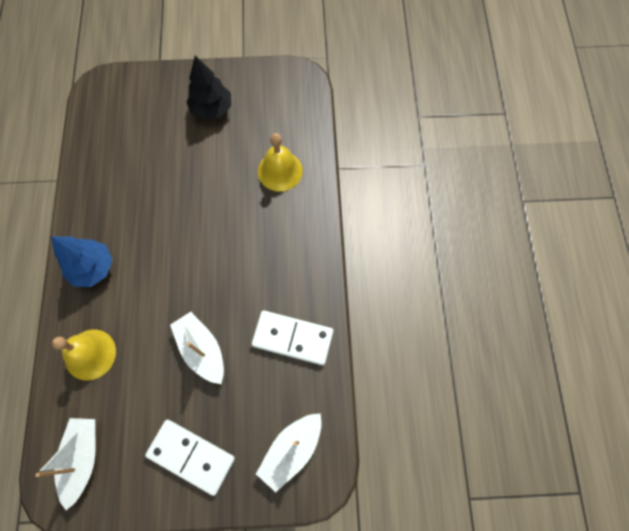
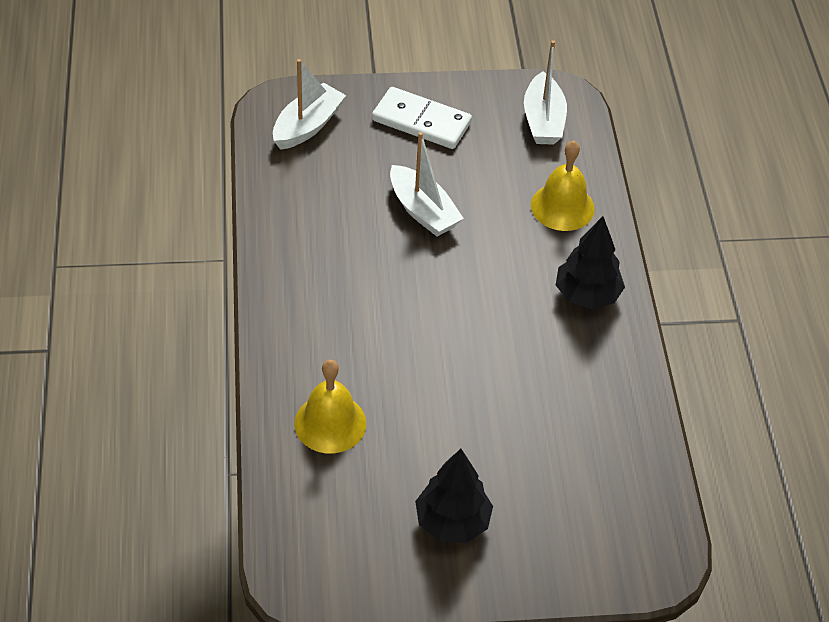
camera: 175 degrees right, 20 degrees down
blue tree [51,236,112,287] -> black tree [556,216,625,309]
white domino [252,311,333,365] -> none

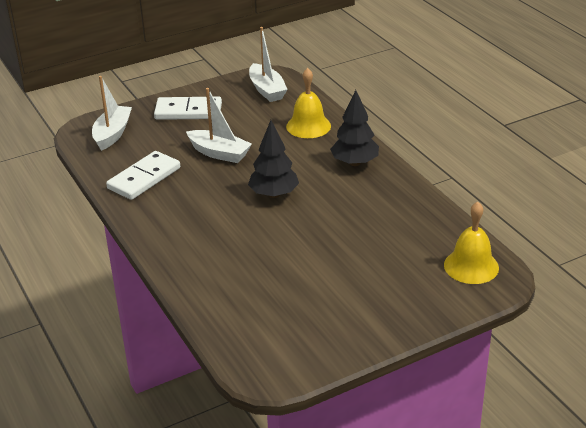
camera: 20 degrees left, 15 degrees down
yellow bell [295,360,366,454] -> yellow bell moved to [444,202,499,284]
black tree [415,449,493,543] -> black tree moved to [248,120,299,198]
none -> white domino [106,151,180,200]

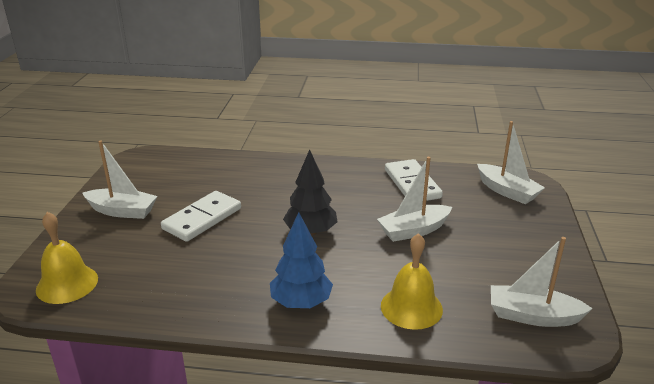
camera: 125 degrees right, 5 degrees down
white domino [154,97,222,120] -> white domino moved to [161,191,241,242]
black tree [330,90,379,166] -> blue tree [270,212,333,308]
none -> white boat [82,140,157,219]

